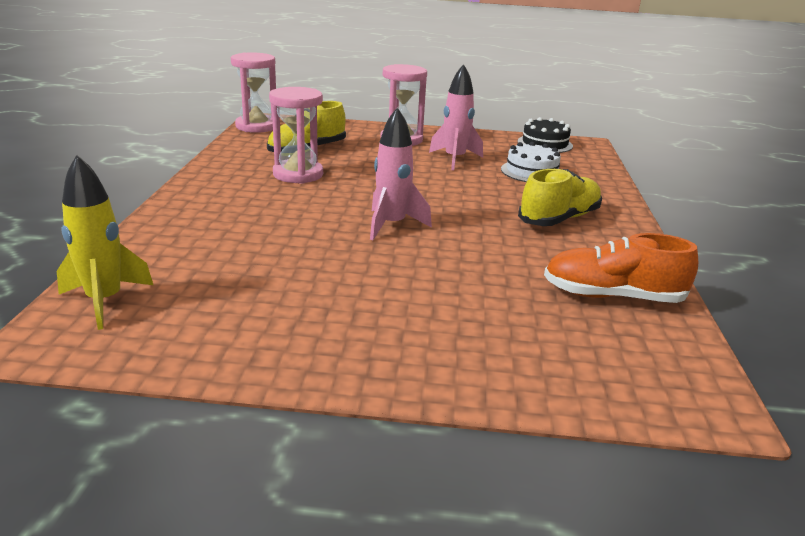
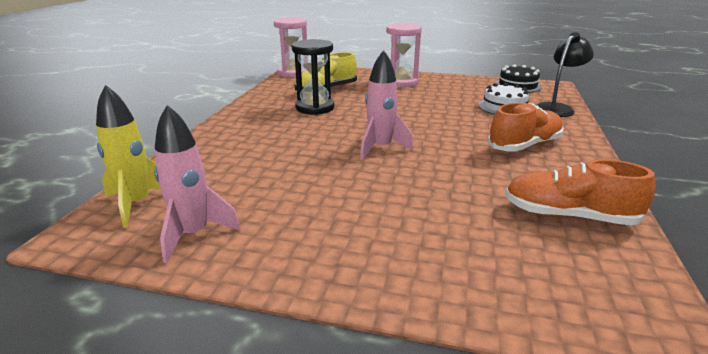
camera: 10 degrees right, 0 degrees up
pink hourglass [269,87,323,184] -> black hourglass [292,39,334,115]
pink rocket [429,64,483,170] -> pink rocket moved to [154,105,240,263]
yellow shoe [518,169,602,226] -> orange shoe [487,103,564,152]
none -> black lamp [536,32,594,117]

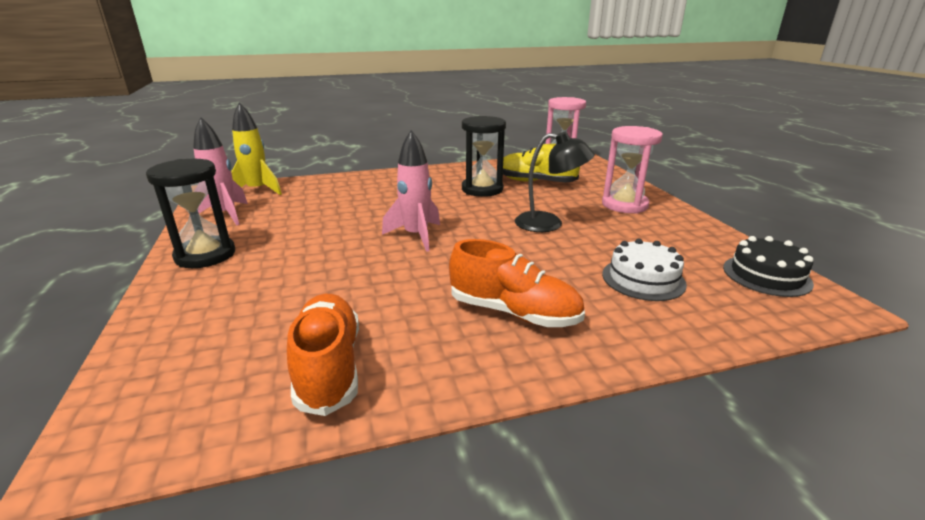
camera: 60 degrees right, 0 degrees up
black lamp [536,32,594,117] -> black lamp moved to [515,132,595,232]
none -> black hourglass [146,159,235,268]

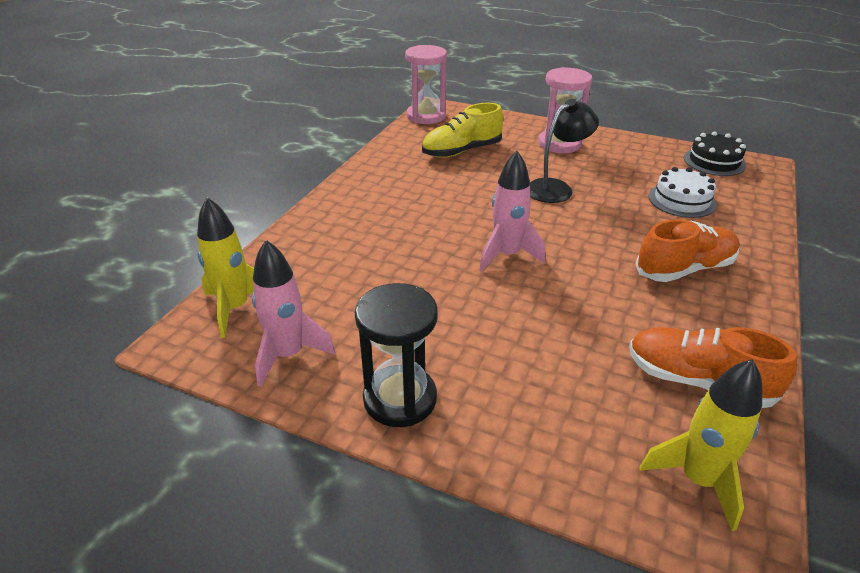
camera: 50 degrees left, 10 degrees up
black hourglass [462,116,506,197] -> none
none -> yellow rocket [639,359,762,531]

